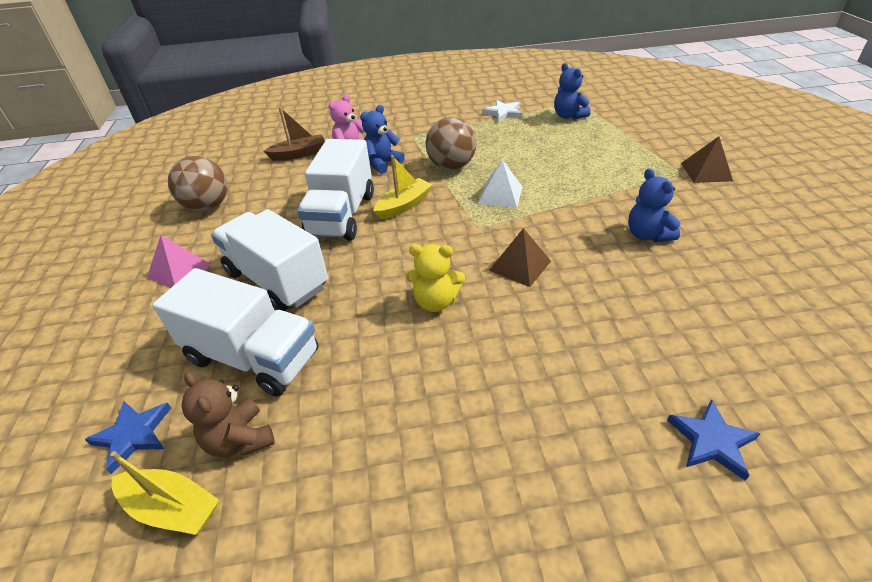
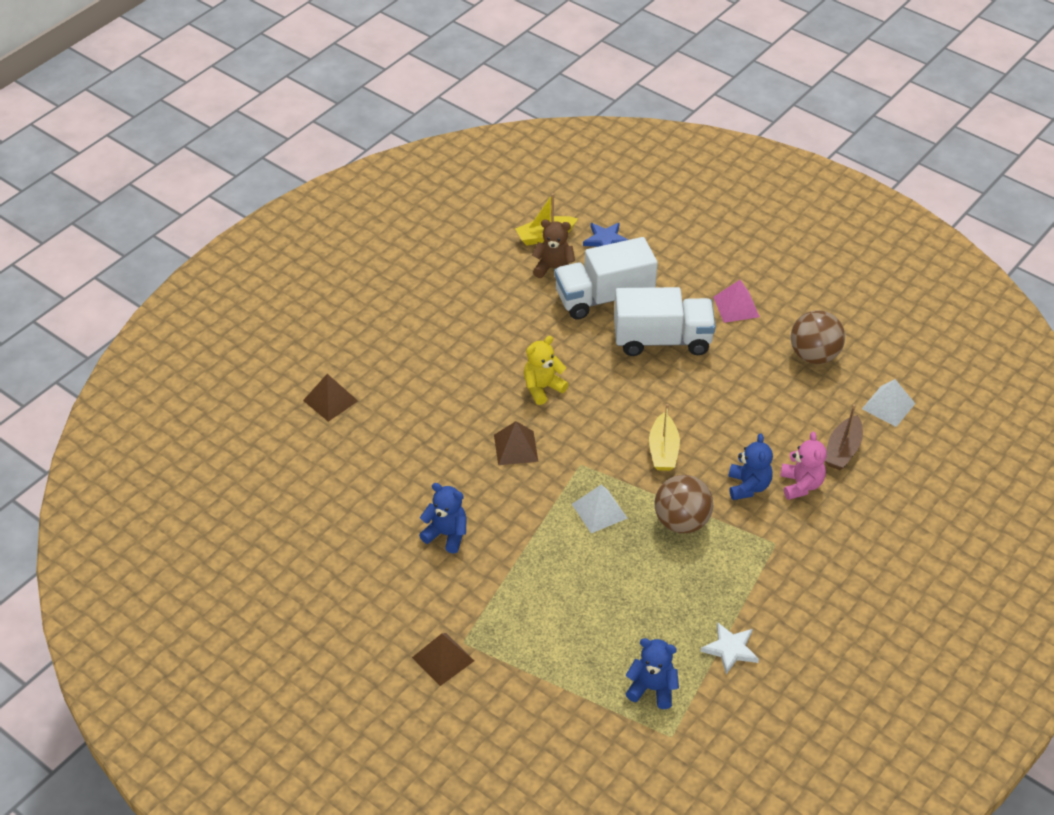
camera: 135 degrees right, 5 degrees up
white truck [297,139,374,240] -> none
blue star [667,399,761,481] -> brown pyramid [303,374,358,422]
none -> white pyramid [862,379,915,427]

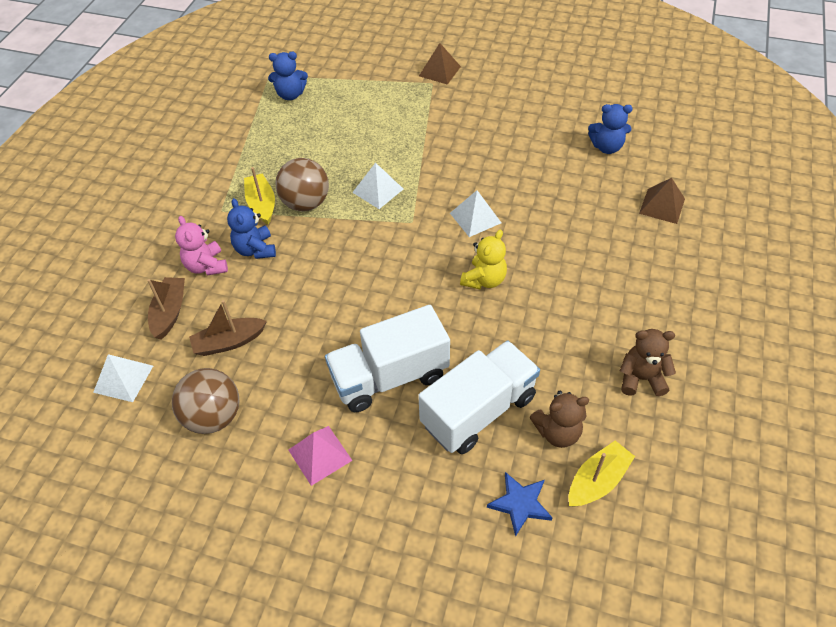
camera: 160 degrees right, 5 degrees up
blue teddy bear [419,483,467,554] -> blue teddy bear moved to [588,104,633,154]
brown pyramid [494,421,539,465] -> white pyramid [450,190,501,237]
yellow boat [649,404,680,471] -> yellow boat moved to [244,167,275,225]
white star [700,622,759,674] -> none
none -> brown boat [189,300,267,356]
none -> brown teddy bear [620,329,676,396]

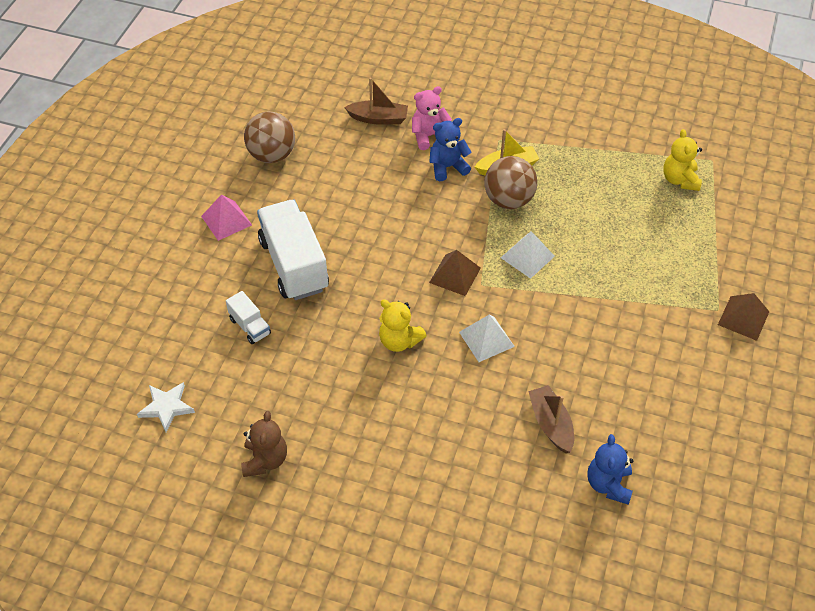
camera: 90 degrees right, 0 degrees up
white pyramid [93,354,153,402] -> none
brown boat [189,300,267,356] -> brown boat moved to [528,385,574,453]
blue teddy bear [268,52,308,100] -> yellow teddy bear [663,129,702,191]
white truck [418,340,540,454] -> white truck [226,291,271,344], size x0.47
blue star [487,472,553,537] -> none
brown teddy bear [529,391,589,448] -> none
yellow boat [569,440,635,507] -> white star [137,382,195,432]
brown pyramid [639,178,685,224] -> brown pyramid moved to [429,250,481,296]

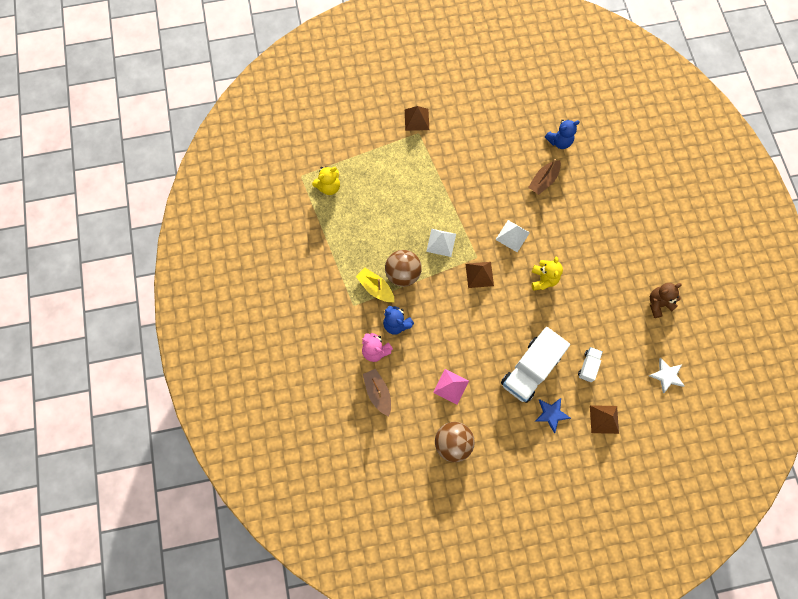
camera: 120 degrees left, 20 degrees up
pink pyramid [201,194,252,241] -> pink pyramid moved to [433,369,469,405]
none -> blue star [535,398,571,433]
none -> brown pyramid [590,405,619,434]

